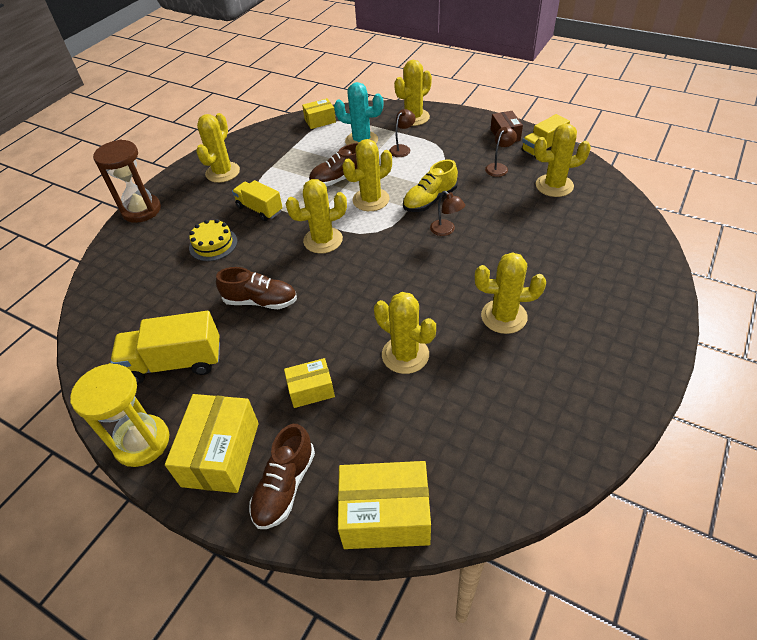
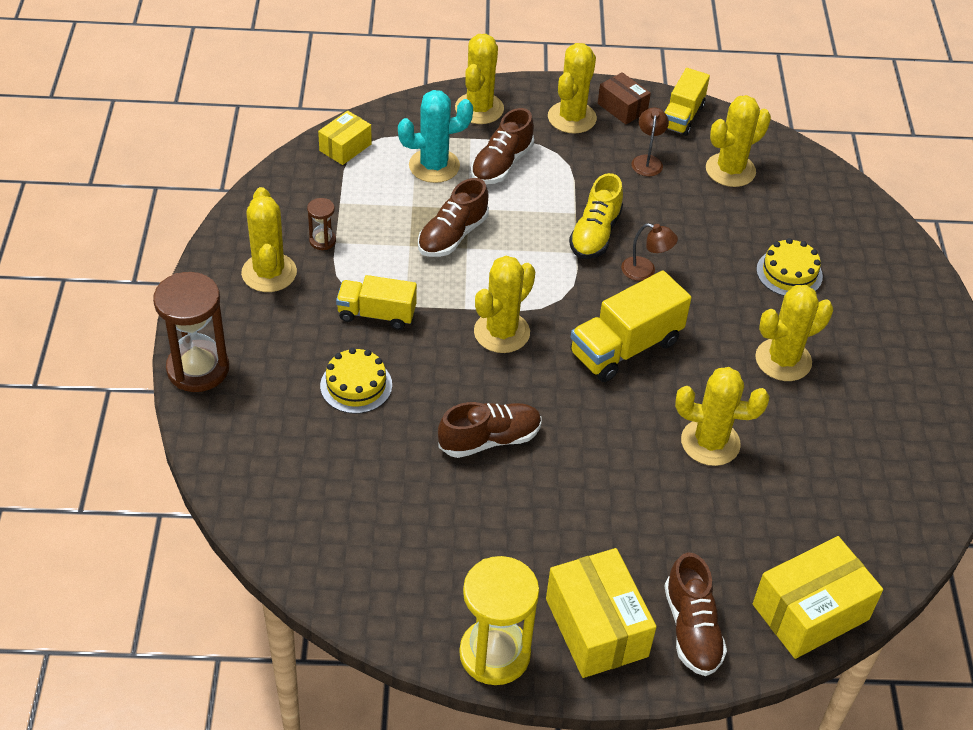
camera: 35 degrees left, 0 degrees up
yellow truck [110,311,220,384] -> yellow truck moved to [570,271,692,382]
yellow box [284,358,335,408] -> none
yellow cactus [343,139,392,211] -> yellow cactus moved to [548,43,597,134]
brown lamp [389,109,416,157] -> brown shoe [471,108,534,184]
none -> brown hourglass [307,198,336,250]
none -> yellow cake [756,238,823,296]

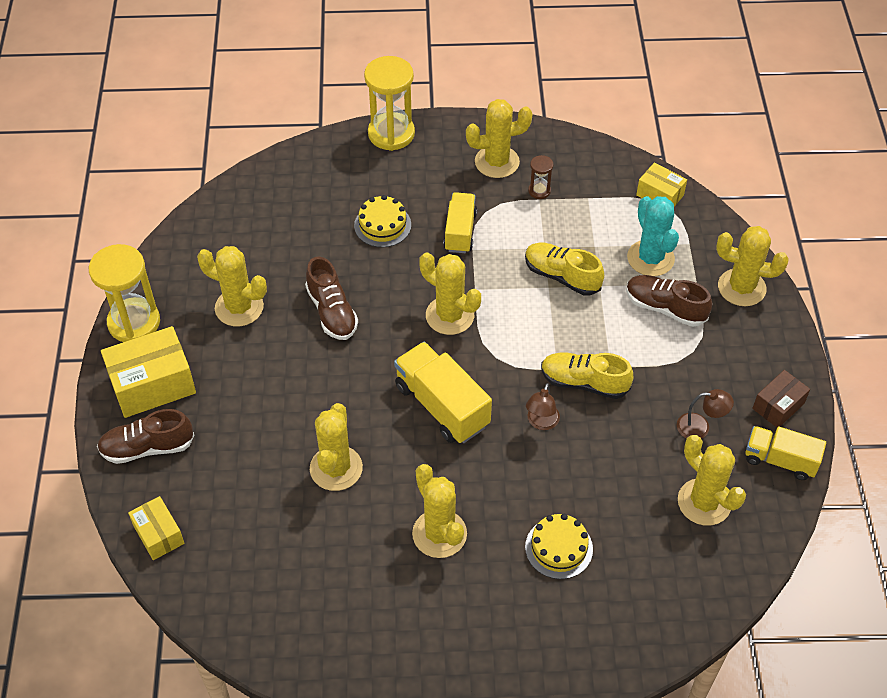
camera: 90 degrees right, 5 degrees up
brown hourglass [153,272,229,392] -> yellow hourglass [364,56,415,151]
brown shoe [418,178,489,257] -> yellow shoe [525,242,604,296]
yellow cactus [548,43,597,134] -> yellow cactus moved to [197,246,267,326]
yellow box [753,536,883,659] -> yellow box [128,496,184,560], size x0.58

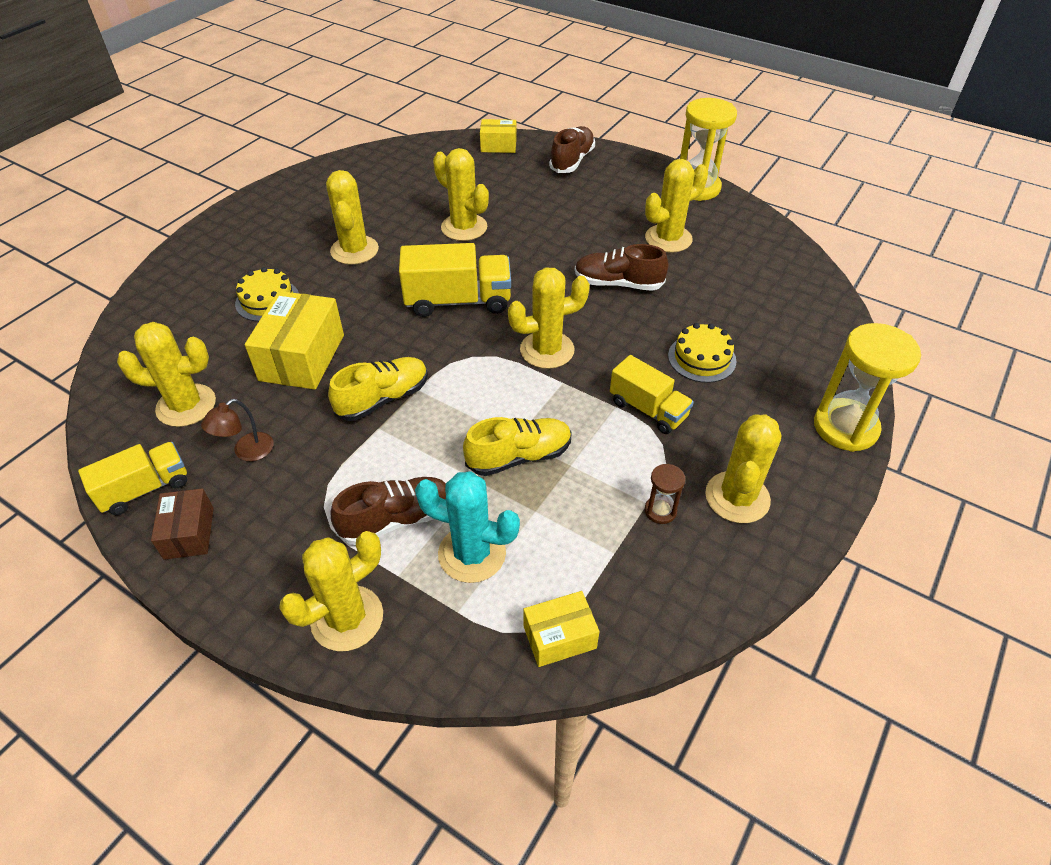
camera: 125 degrees right, 5 degrees down
yellow box [101,326,196,418] -> yellow box moved to [245,291,344,389]
yellow cactus [412,464,467,558] -> yellow cactus turned 75 degrees clockwise [326,170,379,265]
brown lamp [526,383,560,430] -> none

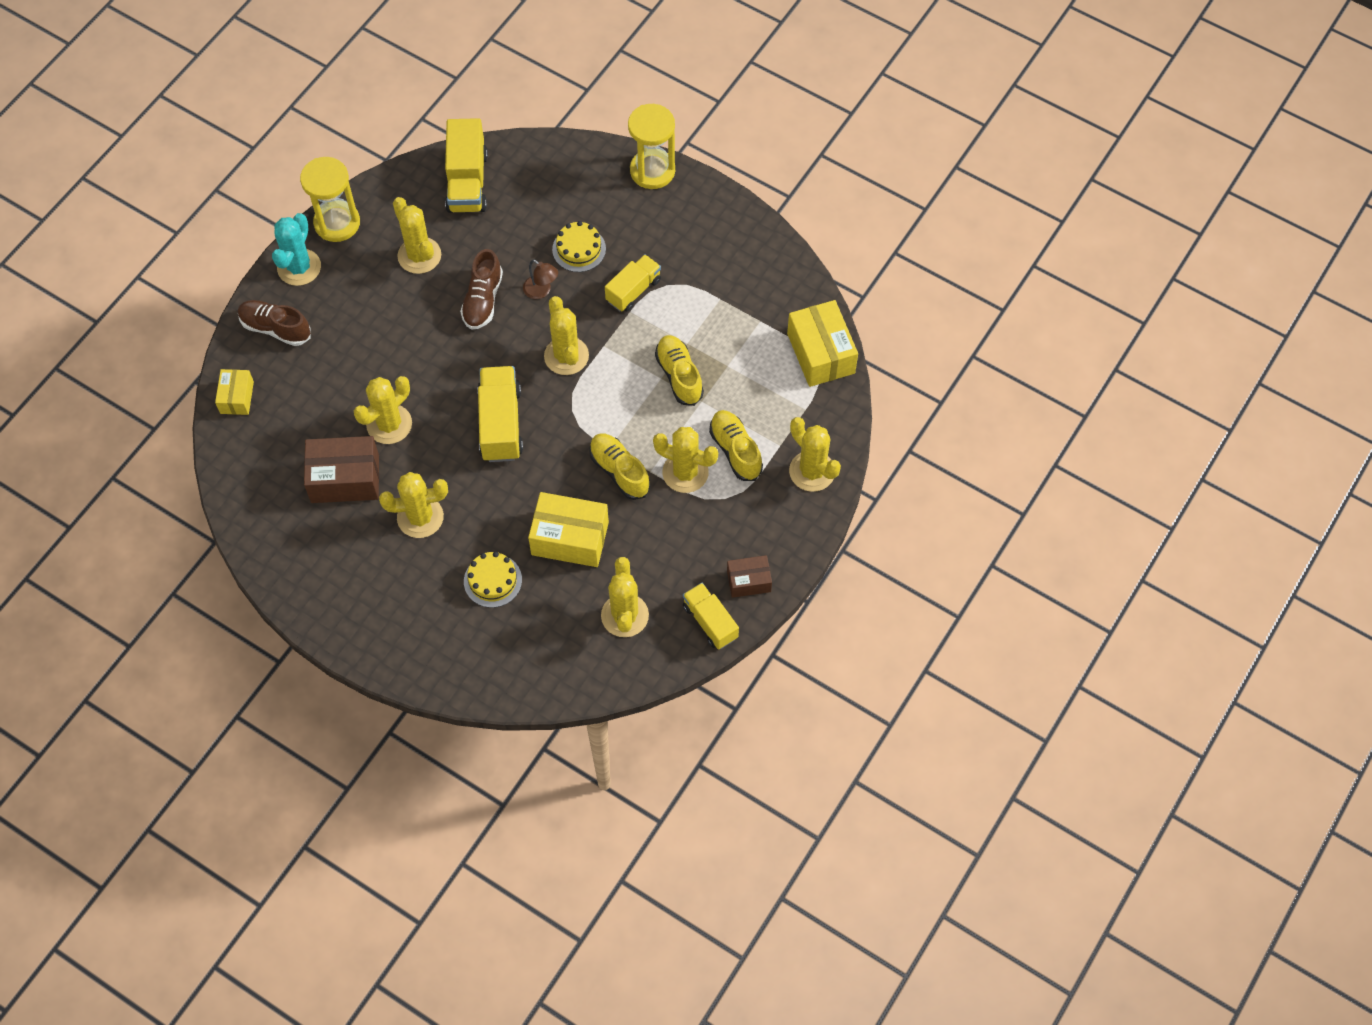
camera: 90 degrees left, 15 degrees up
brown lamp [201,399,273,461] -> brown lamp moved to [523,259,558,299]
brown shoe [331,477,446,545] -> yellow shoe [709,410,763,481]
turquoise cactus [415,471,520,583] -> turquoise cactus moved to [272,213,321,286]
yellow box [523,591,600,667] -> yellow box [787,300,858,387], size x1.73
brown hourglass [645,464,685,524] -> none
yellow cactus [705,414,781,523] -> yellow cactus moved to [653,427,718,493]
none -> brown box [304,436,379,503]
none -> yellow truck [445,118,488,213]

